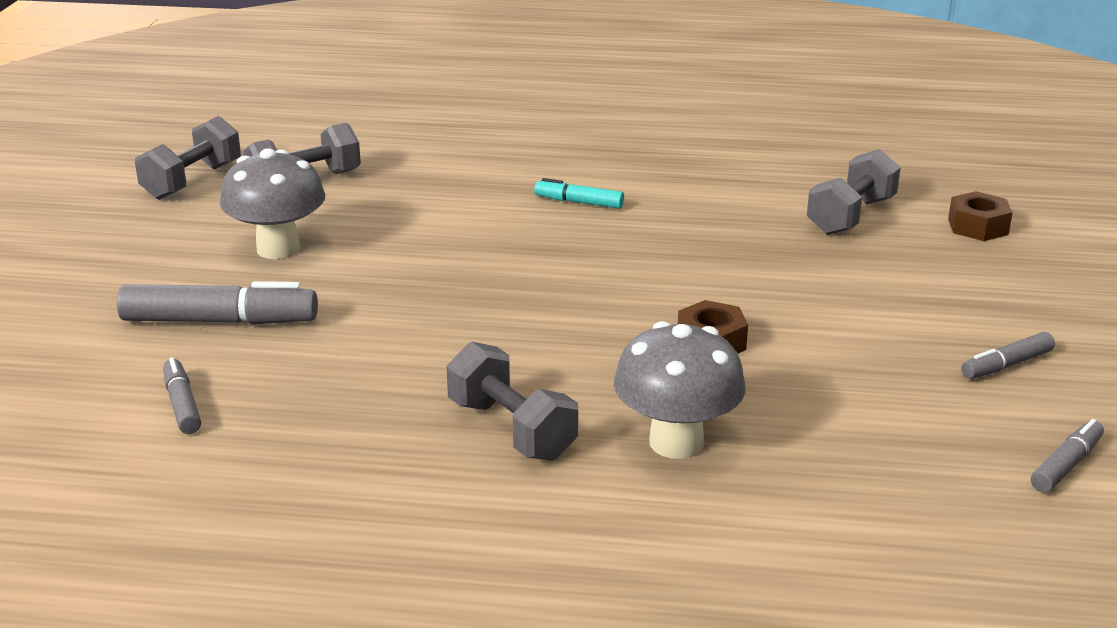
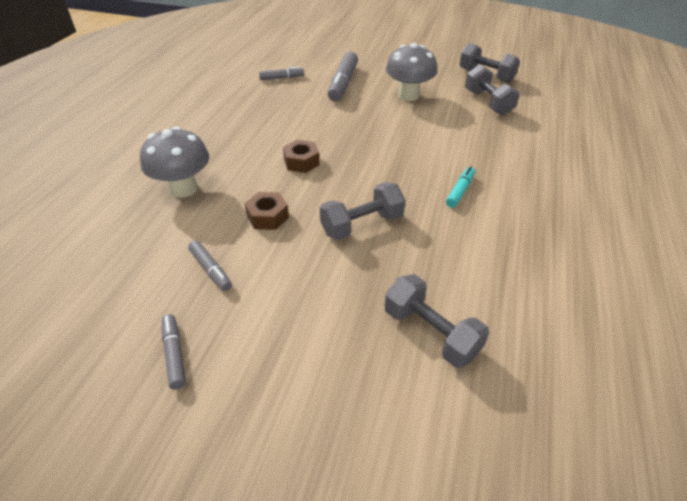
camera: 100 degrees right, 15 degrees up
grey dumbbell [447,341,578,461] -> grey dumbbell moved to [320,182,405,240]
brown nut [948,191,1013,241] -> brown nut moved to [283,140,320,173]
grey marker [1031,419,1104,493] -> grey marker moved to [188,241,232,291]

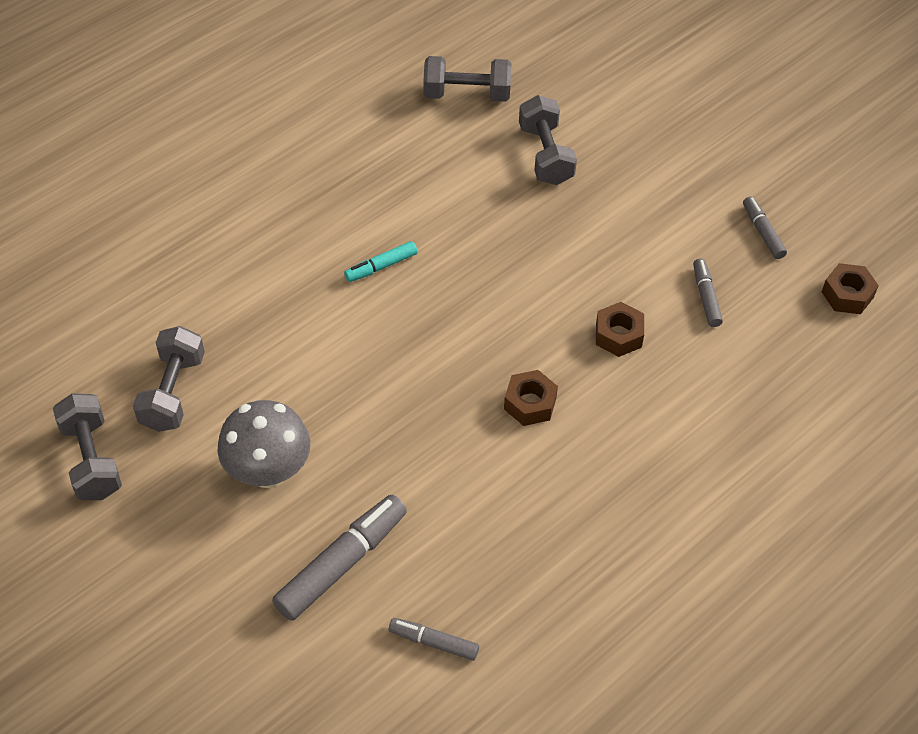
camera: 150 degrees left, 10 degrees up
grey mushroom [140,127,209,198] -> none
grey marker [162,314,186,389] -> grey marker turned 150 degrees clockwise [743,196,787,259]
grey dumbbell [320,182,405,240] -> grey dumbbell moved to [423,56,511,102]
none -> brown nut [822,263,879,314]

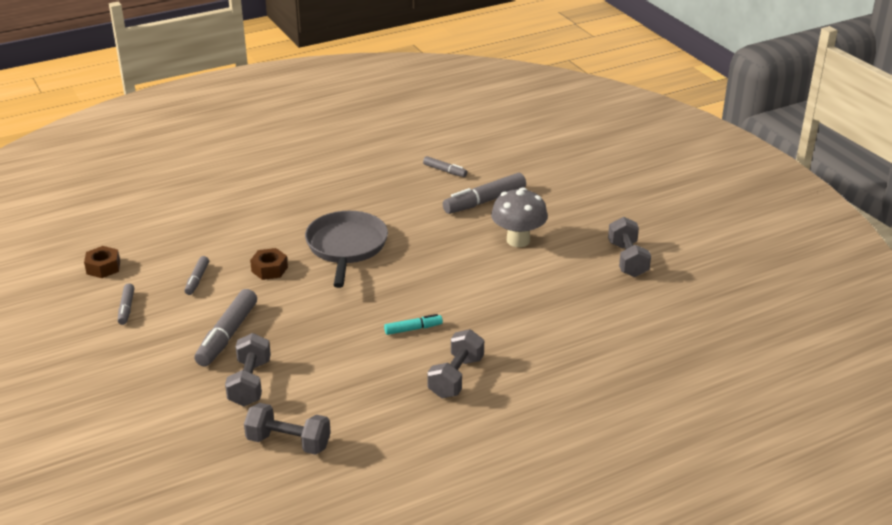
camera: 165 degrees left, 20 degrees down
grey dumbbell [133,326,205,432] -> grey dumbbell moved to [427,329,484,398]
brown nut [504,370,558,426] -> grey pan [305,211,388,288]
none -> grey marker [194,289,257,366]

